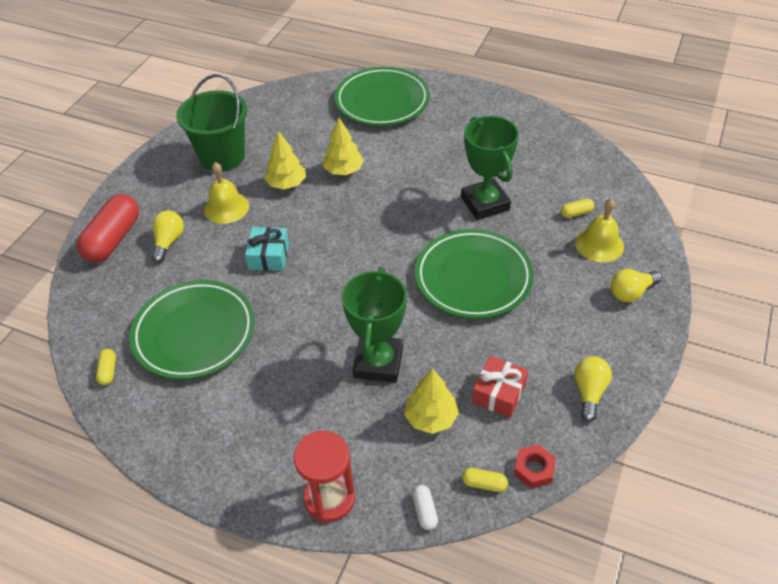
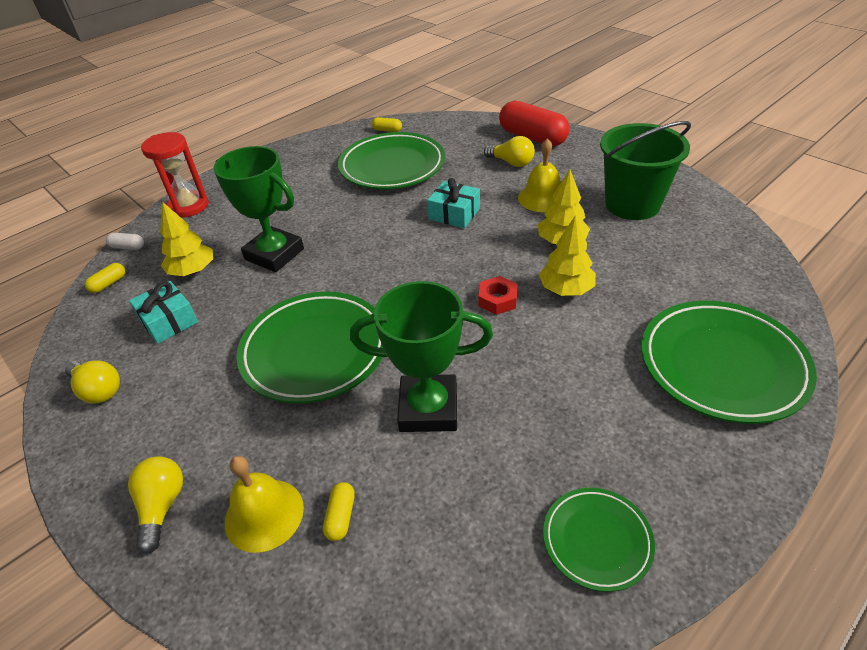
camera: 115 degrees right, 5 degrees down
red gift [472,356,528,418] -> turquoise gift [129,281,198,344]
red nut [514,445,556,489] -> red nut moved to [478,276,518,315]
none -> green plate [543,488,655,592]

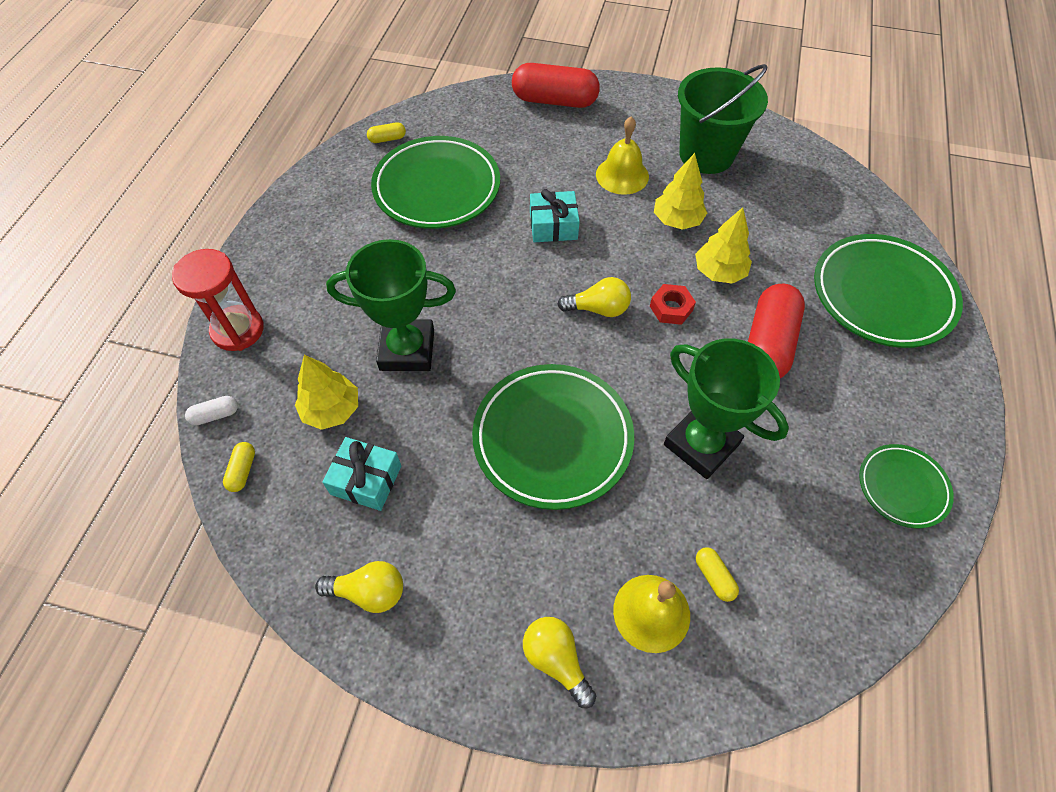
camera: 35 degrees left, 15 degrees up
green trophy [350,281,493,432] -> green trophy turned 75 degrees clockwise [664,338,789,479]
yellow light bulb [484,136,535,167] -> yellow light bulb moved to [557,277,631,317]
none -> red capsule [748,284,805,378]

